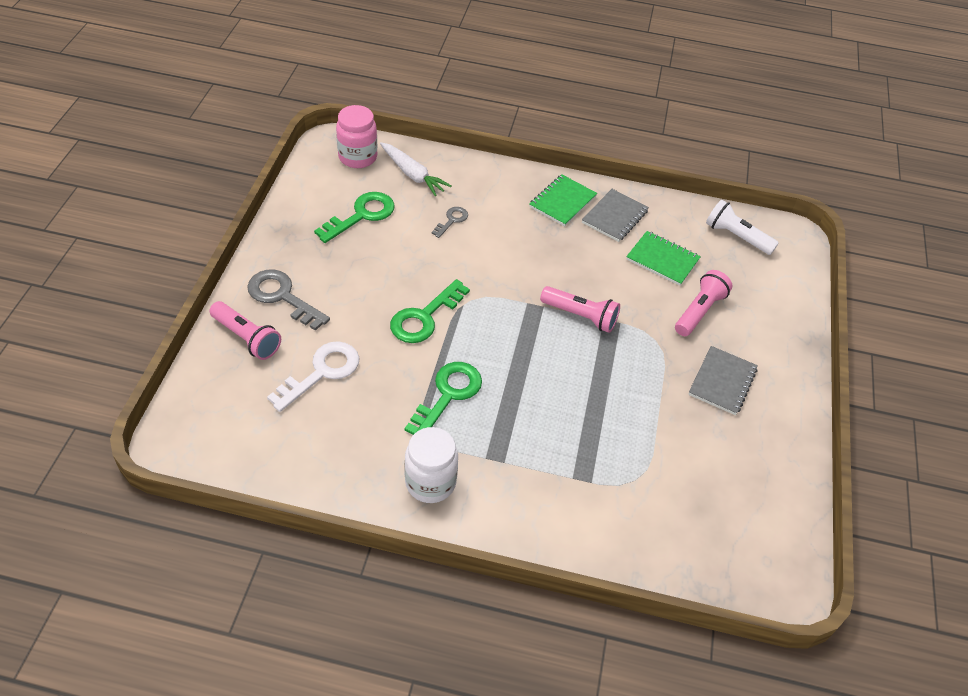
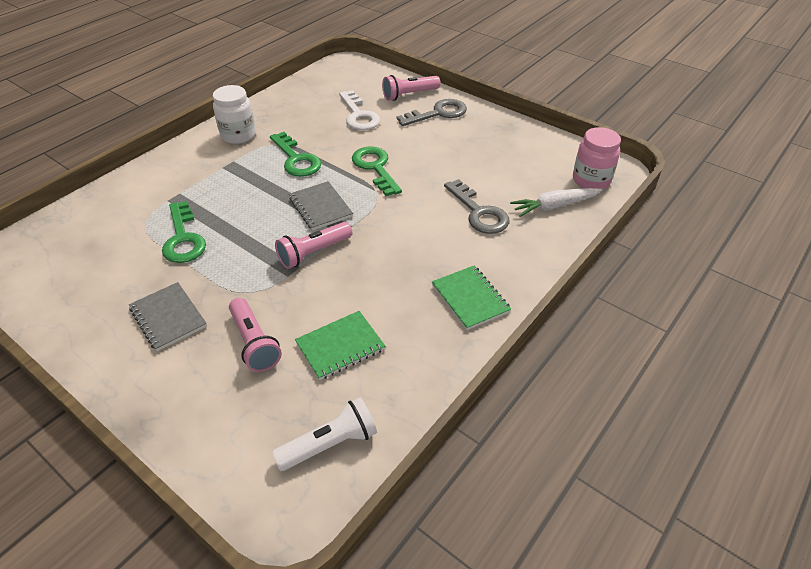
camera: 120 degrees right, 5 degrees down
green key [314,192,395,243] -> green key moved to [162,201,206,263]
grey key [431,207,468,238] -> grey key [444,179,509,234], size x1.83
grey notebook [582,189,649,242] -> grey notebook moved to [289,181,353,231]

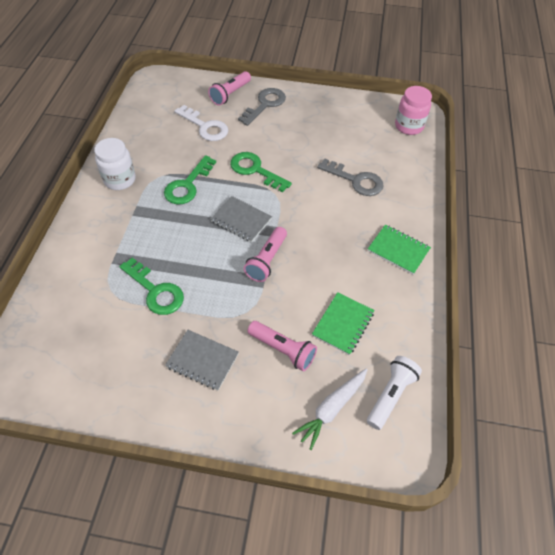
camera: 30 degrees left, 10 degrees up
green key [270,132,322,177] -> green key turned 90 degrees clockwise [164,155,216,205]
white carrot [510,188,602,217] -> white carrot moved to [292,368,368,450]

